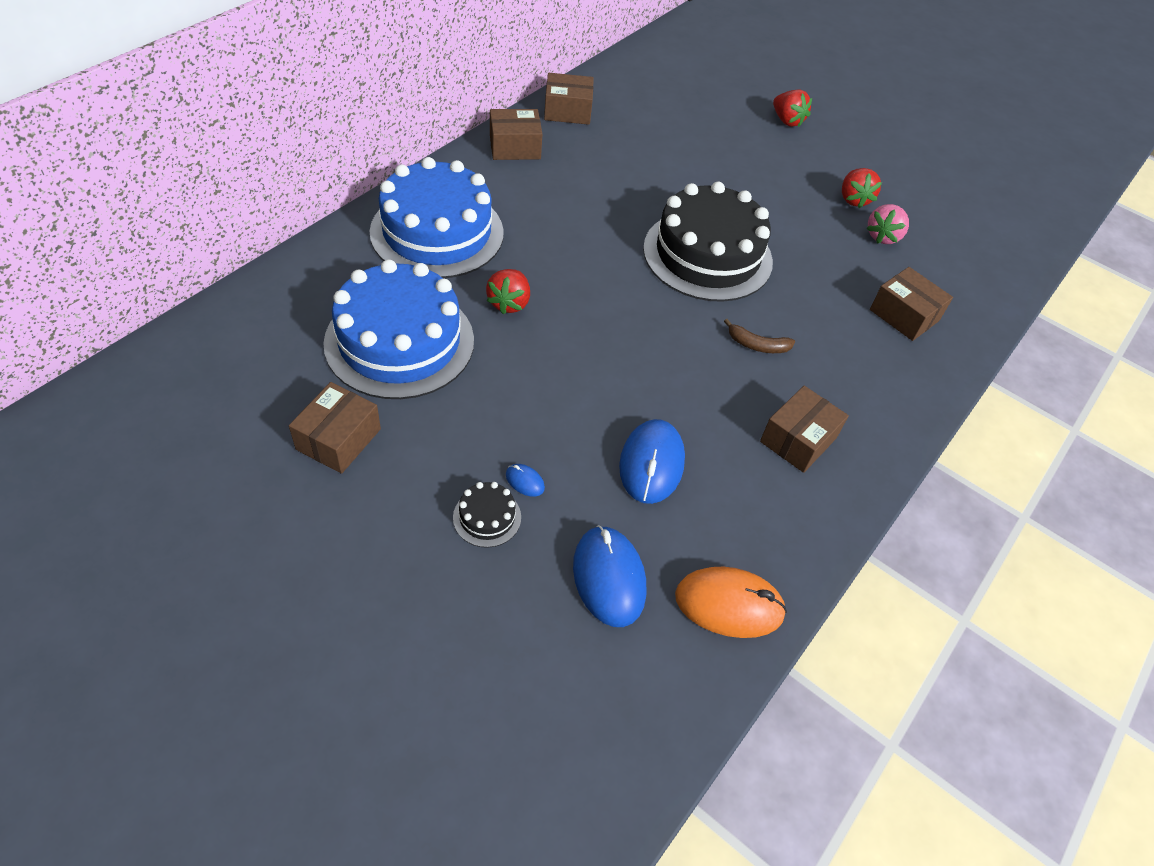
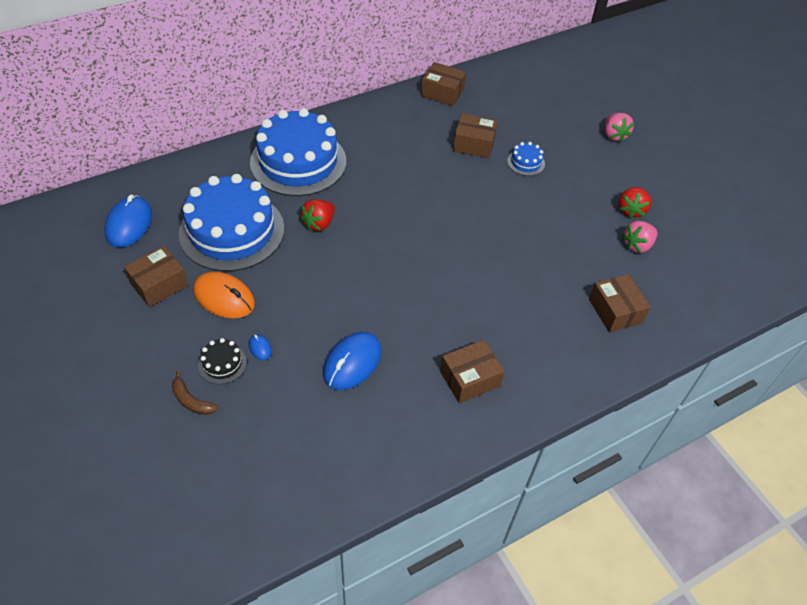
camera: 25 degrees right, 0 degrees up
brown box [490,109,542,160] -> brown box moved to [453,113,498,158]
blue mouse [573,525,646,627] -> blue mouse moved to [104,195,152,247]
black cake [643,182,773,302] -> none
orange mouse [675,567,787,638] -> orange mouse moved to [193,272,255,319]
brown banana [724,319,795,353] -> brown banana moved to [172,370,219,415]
red strawberry [773,90,812,127] -> pink strawberry [605,113,634,143]
none -> blue cake [507,142,545,176]

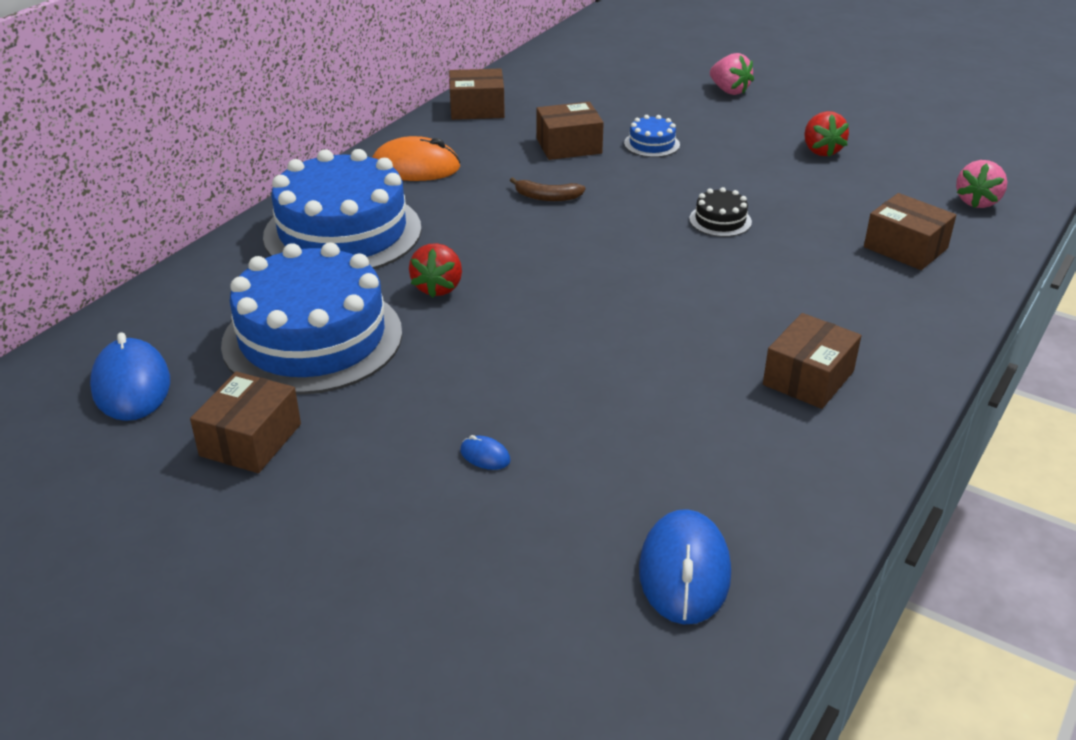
camera: 25 degrees left, 15 degrees down
brown banana [172,370,219,415] -> brown banana moved to [510,177,586,201]
orange mouse [193,272,255,319] -> orange mouse moved to [372,136,461,181]
black cake [198,338,247,384] -> black cake moved to [689,187,752,237]
blue mouse [323,332,381,390] -> blue mouse moved to [639,509,731,625]
pink strawberry [622,221,657,253] -> pink strawberry moved to [956,160,1007,208]

